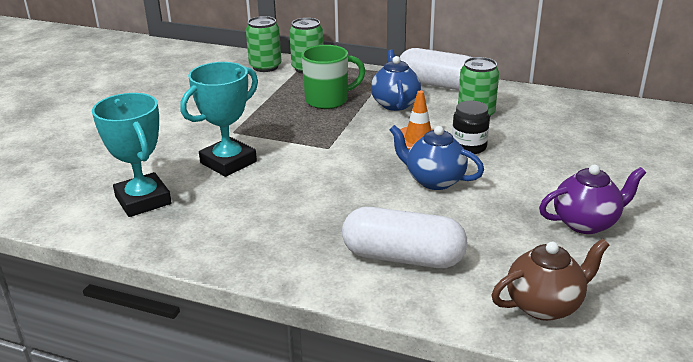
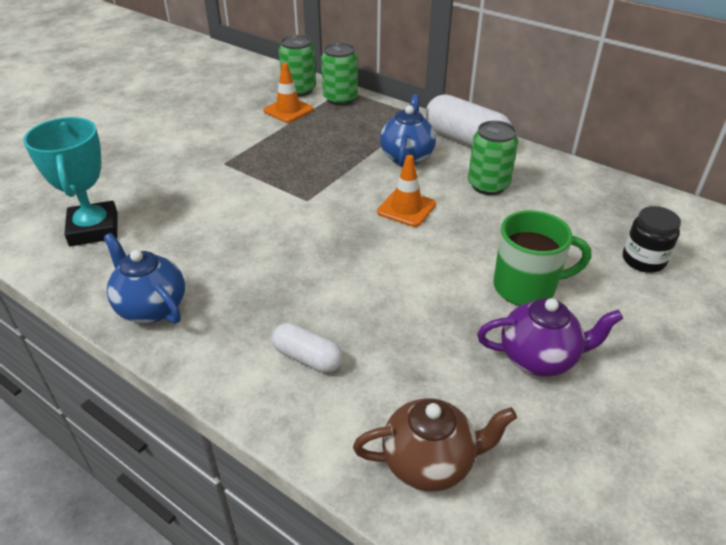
camera: 15 degrees right, 10 degrees up
turquoise trophy [180,62,258,177] -> none
green mug [301,45,365,109] -> green mug moved to [493,210,591,306]
white capsule [342,207,467,268] -> white capsule [272,323,343,373], size x0.55
blue teapot [389,125,484,190] -> blue teapot moved to [104,233,185,324]
black jar [452,100,490,154] -> black jar moved to [623,206,681,273]
none -> orange traffic cone [264,63,313,123]

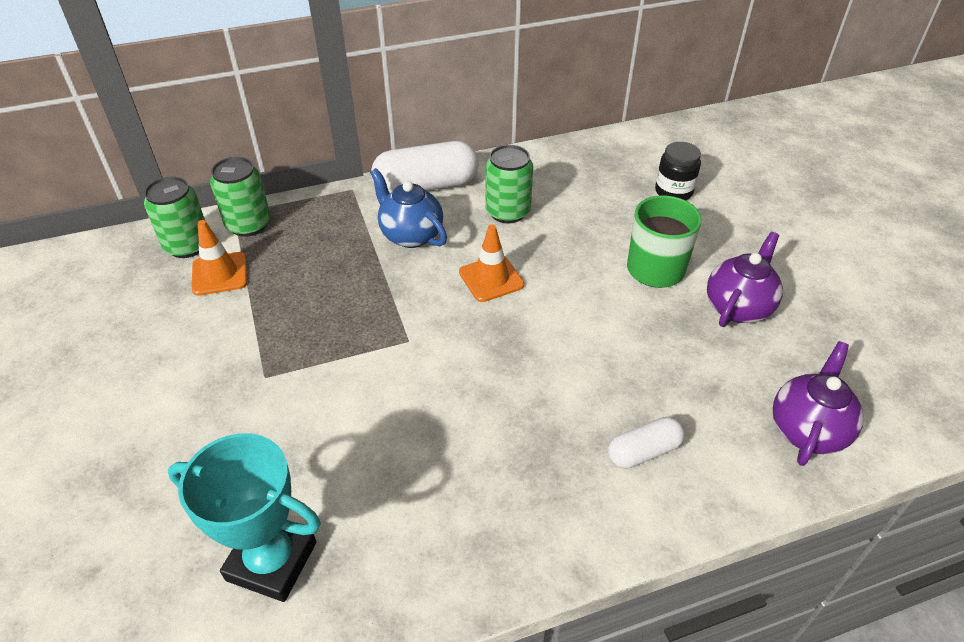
camera: 55 degrees left, 5 degrees up
blue teapot [104,233,185,324] -> none
brown teapot [353,398,517,492] -> purple teapot [773,341,864,466]

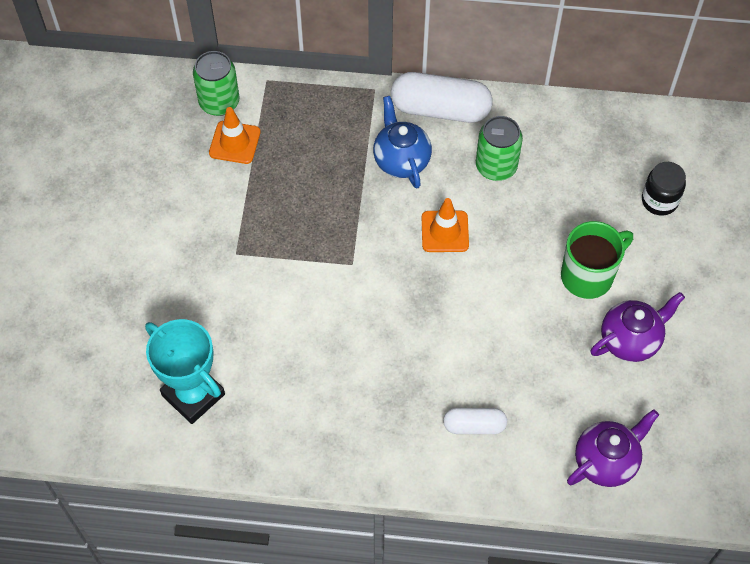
camera: 25 degrees right, 15 degrees up
green can [210,157,271,237] -> none

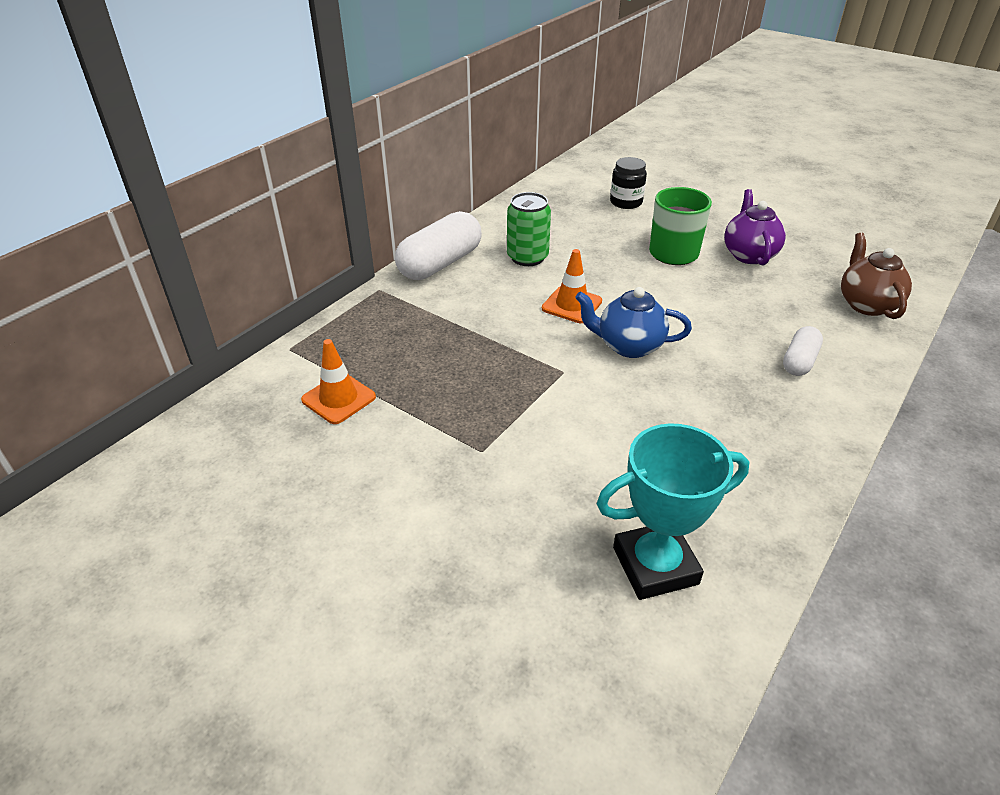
camera: 60 degrees left, 20 degrees down
green can [193,51,239,116] -> none
blue teapot [373,96,432,188] -> blue teapot moved to [575,287,692,358]
purple teapot [567,409,659,487] -> brown teapot [841,233,912,319]

